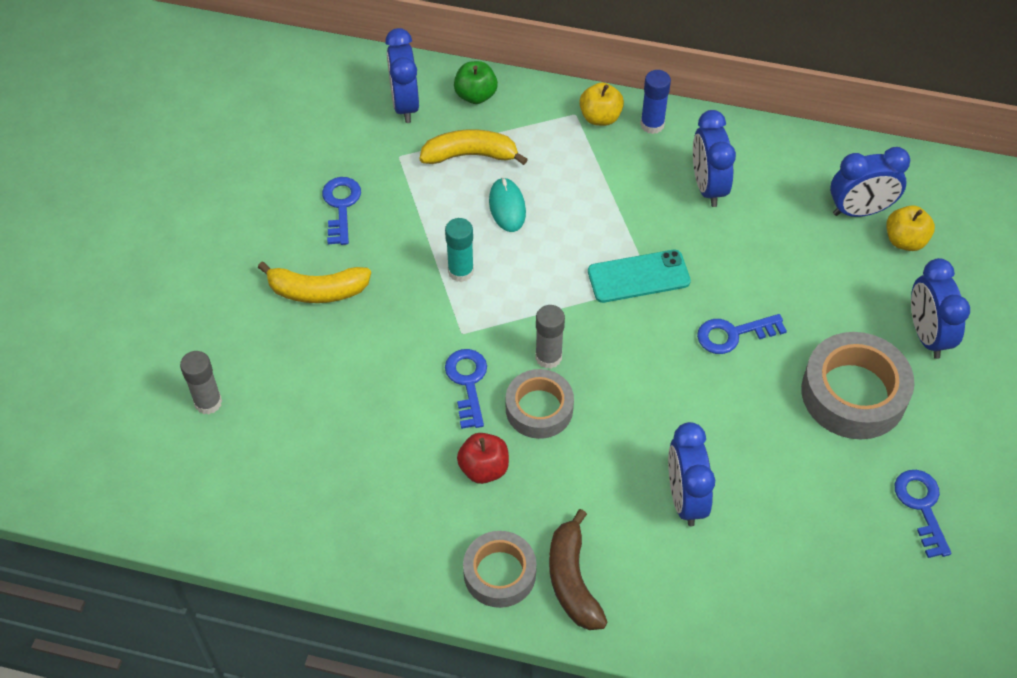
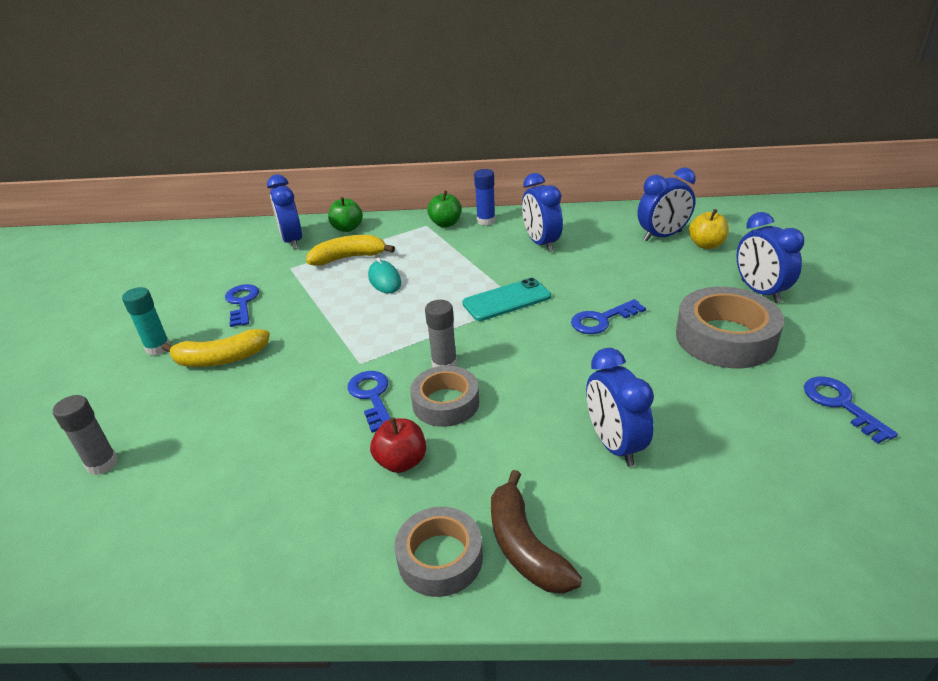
camera: 10 degrees left, 20 degrees down
turquoise glue stick [445,218,474,282] -> turquoise glue stick moved to [122,287,170,356]
yellow apple [579,82,624,126] -> green apple [427,191,461,227]

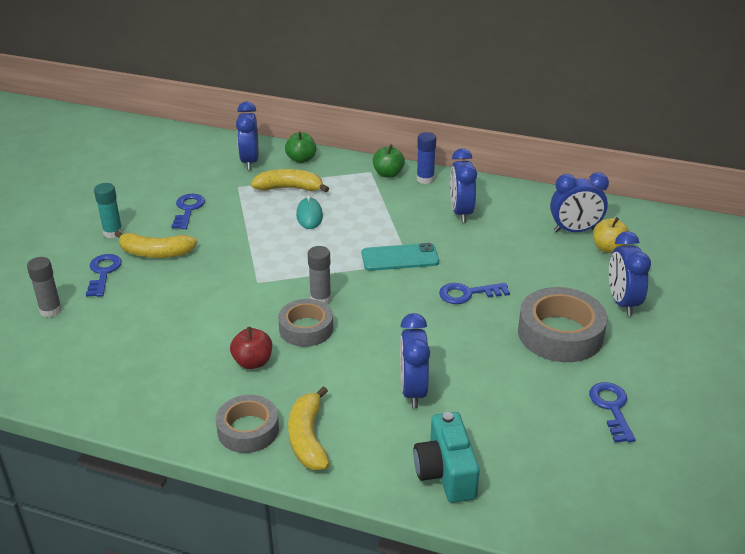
camera: 15 degrees right, 0 degrees up
blue key [347,371,391,433] -> blue key moved to [86,254,122,297]
brown banana [491,470,582,594] -> yellow banana [288,386,330,470]
none -> turquoise camera [413,412,480,503]

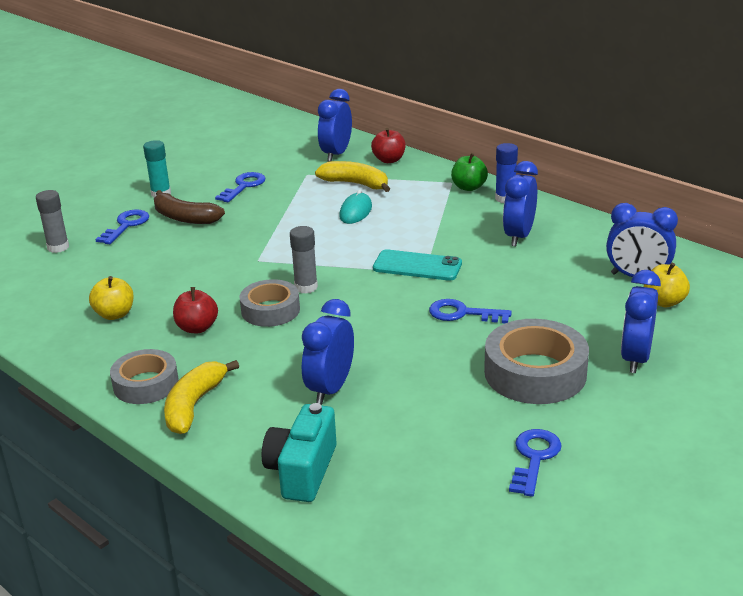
camera: 25 degrees right, 5 degrees down
yellow banana [115,230,197,258] -> brown banana [154,190,225,224]
green apple [285,132,316,163] -> red apple [371,128,406,163]
none -> yellow apple [89,276,134,320]

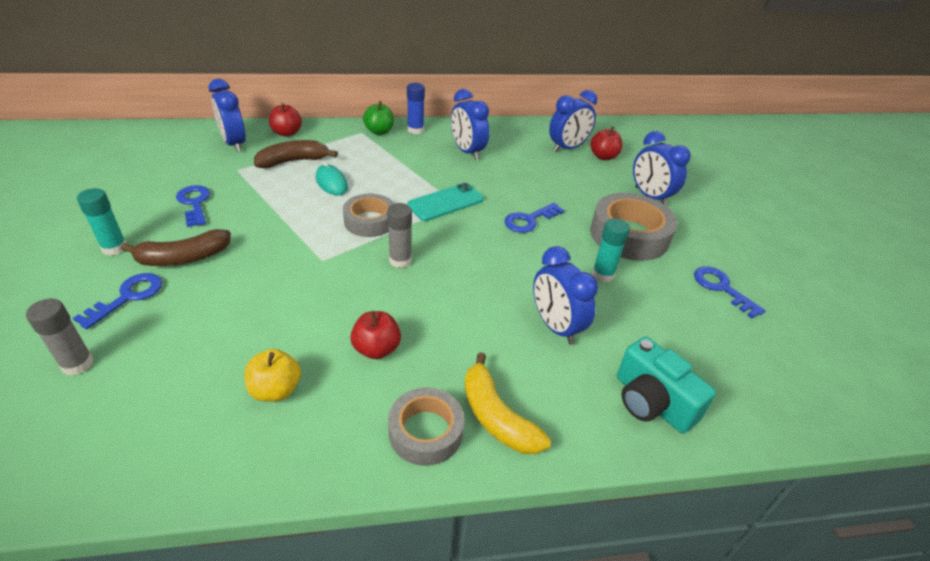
camera: 55 degrees left, 10 degrees up
blue key [95,210,149,244] -> blue key turned 60 degrees clockwise [73,273,162,329]
grey tape [240,279,300,327] -> grey tape moved to [343,194,394,237]
yellow banana [315,161,390,192] -> brown banana [254,140,338,168]
yellow apple [644,263,690,307] -> red apple [590,127,622,160]
none -> turquoise glue stick [592,218,630,282]

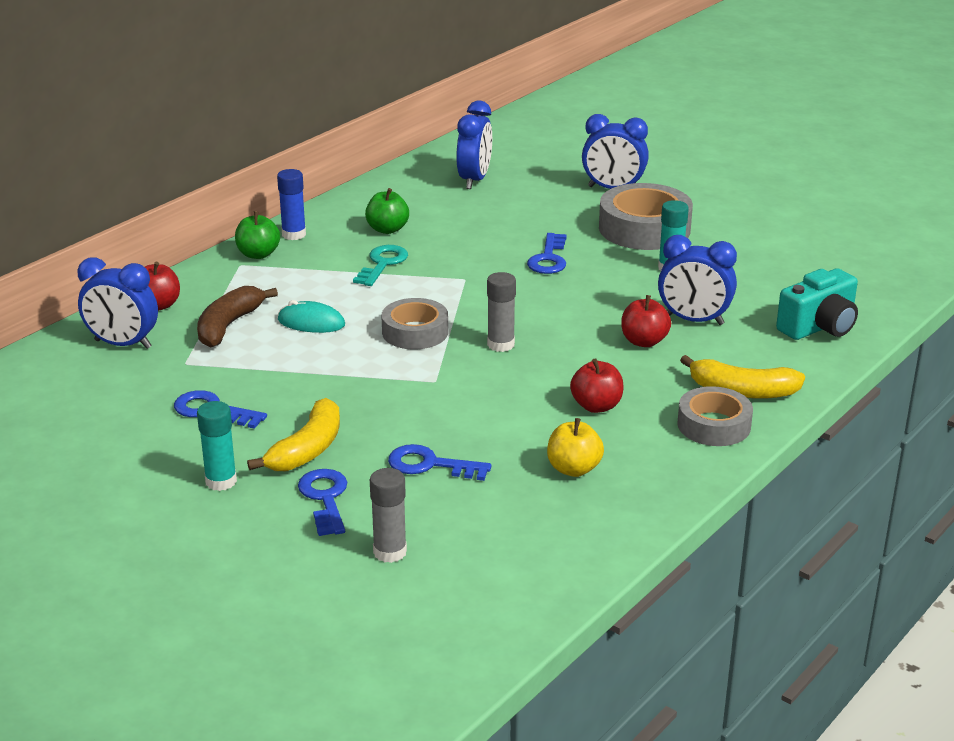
camera: 40 degrees left, 10 degrees down
brown banana [121,229,231,266] -> yellow banana [247,398,340,471]
turquoise phone [407,183,484,221] -> none
blue clock [451,89,489,160] -> green apple [365,188,409,234]
red apple [590,127,622,160] -> red apple moved to [621,295,671,347]
turquoise camera [617,337,716,433] -> turquoise camera turned 45 degrees counterclockwise [776,268,858,340]
blue key [694,266,766,319] -> blue key moved to [388,444,492,481]
none -> turquoise key [353,245,408,286]

